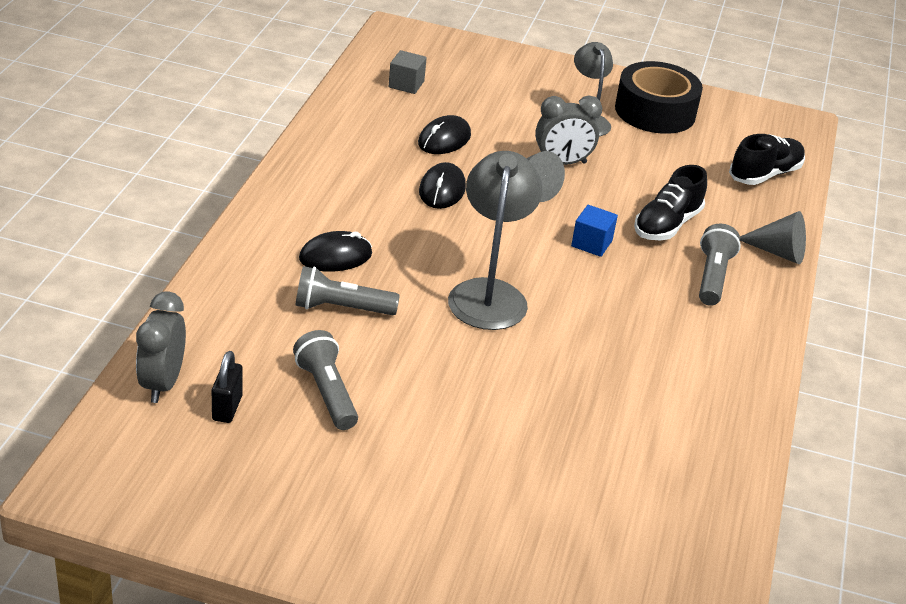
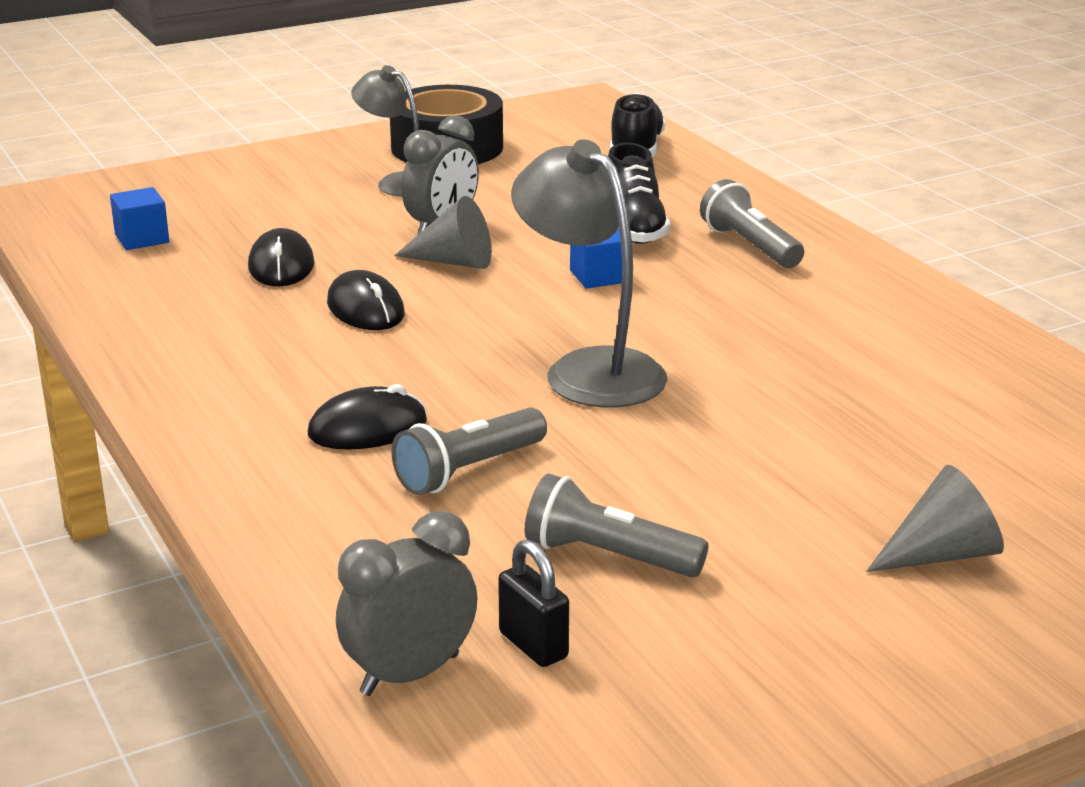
camera: 40 degrees left, 10 degrees down
grey clock [136,292,186,403] -> grey clock turned 90 degrees clockwise [336,511,478,696]
black mouse [299,231,372,272] -> black mouse turned 45 degrees clockwise [308,384,427,449]
grey cube [389,50,427,94] -> blue cube [110,187,169,250]
grey cone [740,211,806,264] -> grey cone moved to [866,465,1004,572]

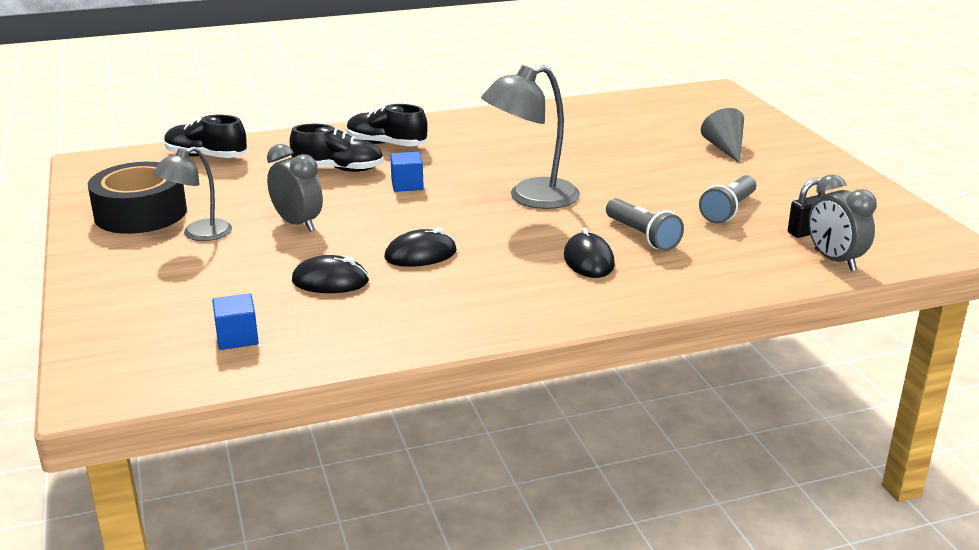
camera: 80 degrees left, 0 degrees up
grey cone [394,196,492,269] -> none
grey flashlight [700,179,804,268] -> black shoe [347,104,428,146]

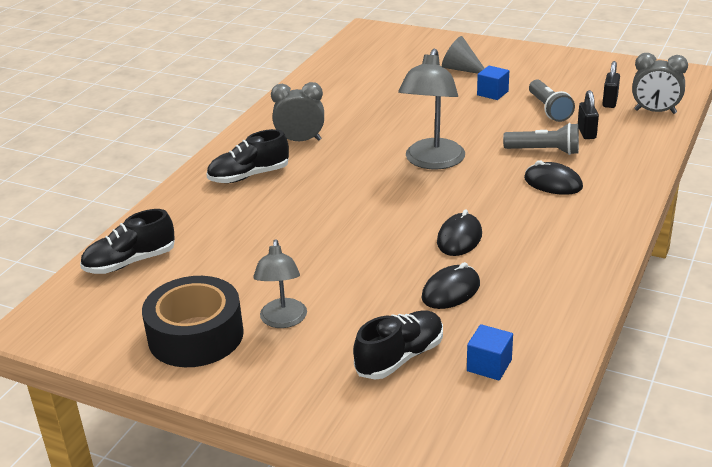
camera: 45 degrees left, 5 degrees up
grey clock [267,144,323,232] -> grey clock moved to [271,82,324,141]
black shoe [290,124,384,172] -> black shoe moved to [353,310,443,379]
blue cube [390,152,424,192] -> blue cube moved to [477,66,509,100]
none -> black padlock [578,90,599,139]

